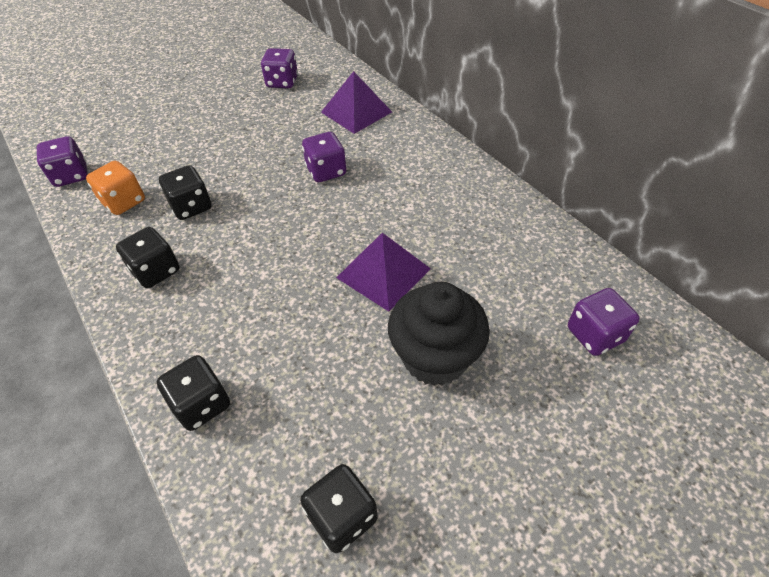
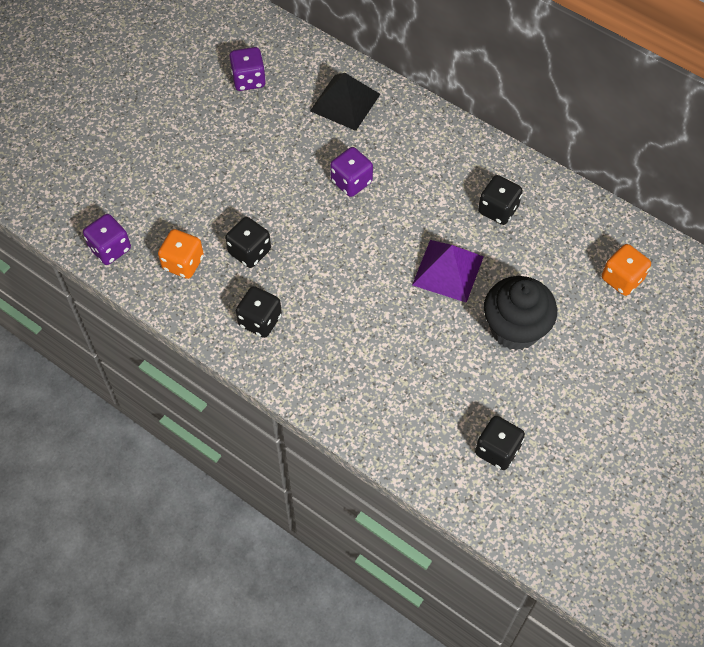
camera: 20 degrees left, 10 degrees up
black dice [156,355,230,431] -> black dice moved to [478,175,523,225]
purple pyramid [321,71,392,134] -> black pyramid [310,73,380,131]
purple dice [568,288,640,356] -> orange dice [602,244,651,296]

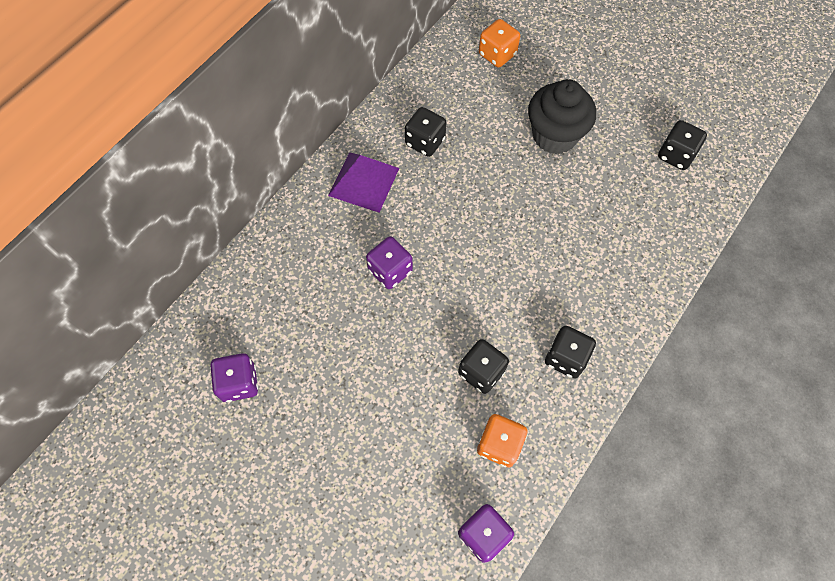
camera: 90 degrees left, 5 degrees up
black pyramid [310,73,380,131] -> none
purple pyramid [412,240,484,303] -> purple pyramid moved to [328,152,399,213]

